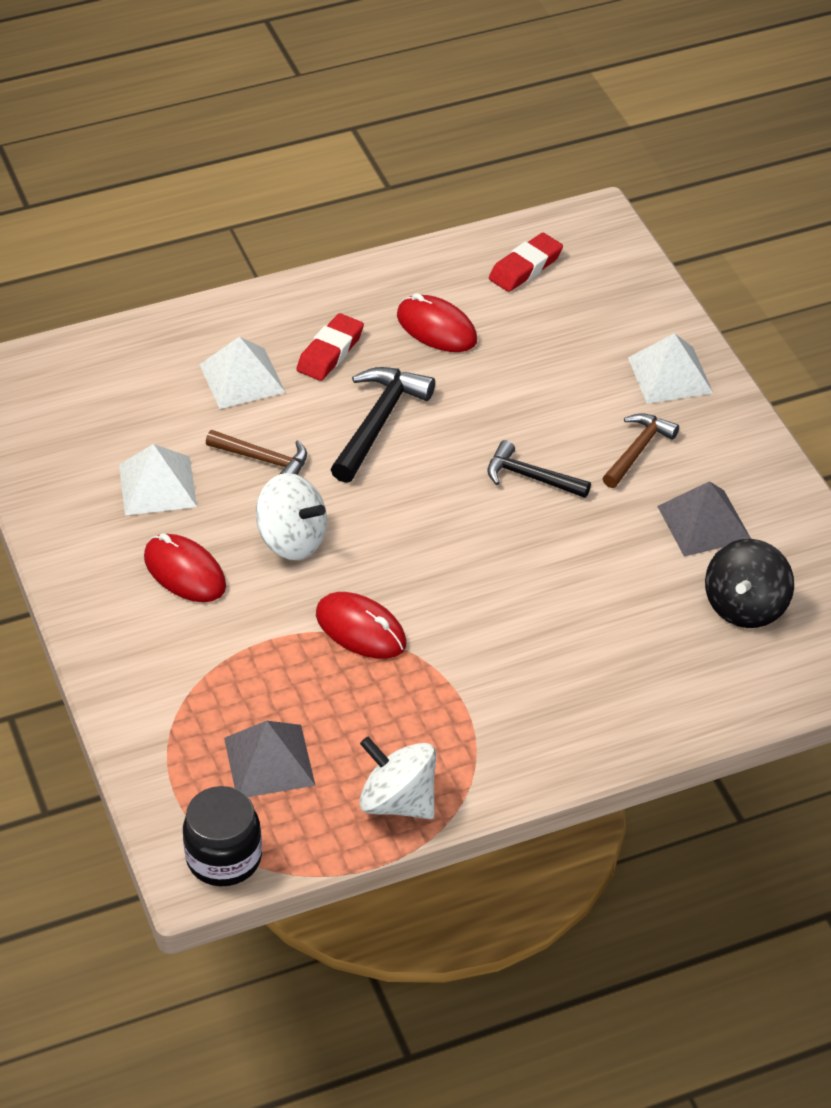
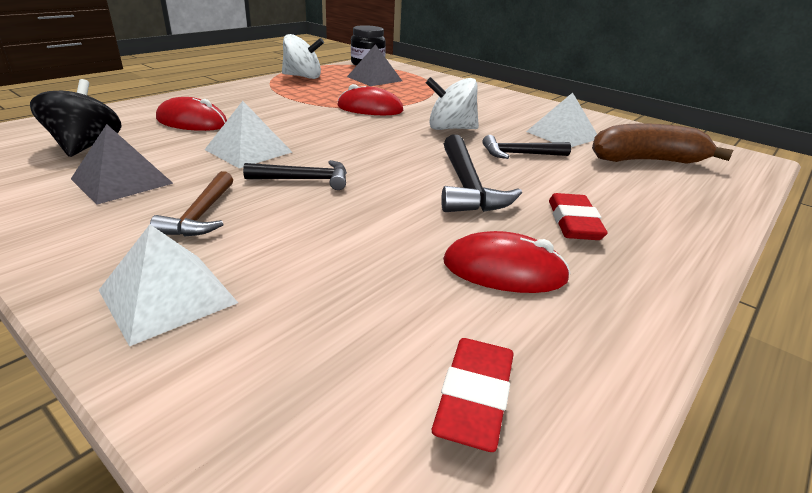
camera: 150 degrees right, 15 degrees down
red mouse [144,533,226,602] -> red mouse moved to [156,97,227,131]
white pyramid [199,336,286,409] -> white pyramid moved to [205,101,292,168]
brown hammer [206,430,307,475] -> black hammer [483,135,571,159]
none -> brown banana [592,123,733,164]

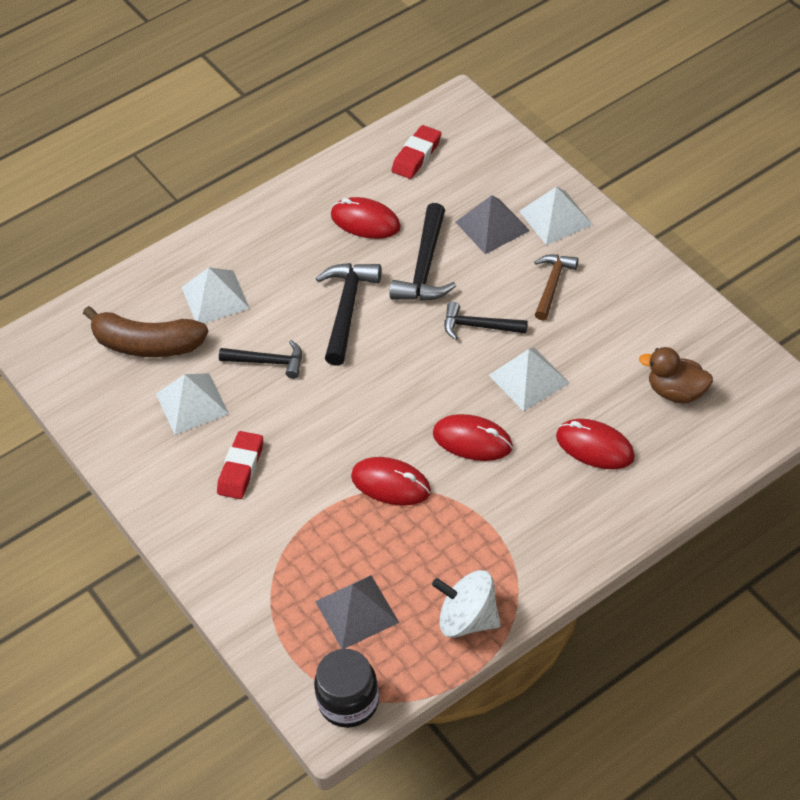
camera: 160 degrees left, 20 degrees up
black spinning top [30,79,122,157] -> brown duck [639,347,713,404]
grey pyramid [71,124,174,205] -> grey pyramid moved to [456,195,530,254]
white spinning top [426,77,479,130] -> none
red eraser [549,193,608,240] -> red eraser moved to [217,431,263,499]
none -> white pyramid [182,268,250,323]
none -> black hammer [390,203,456,301]
none -> red mouse [433,414,513,461]

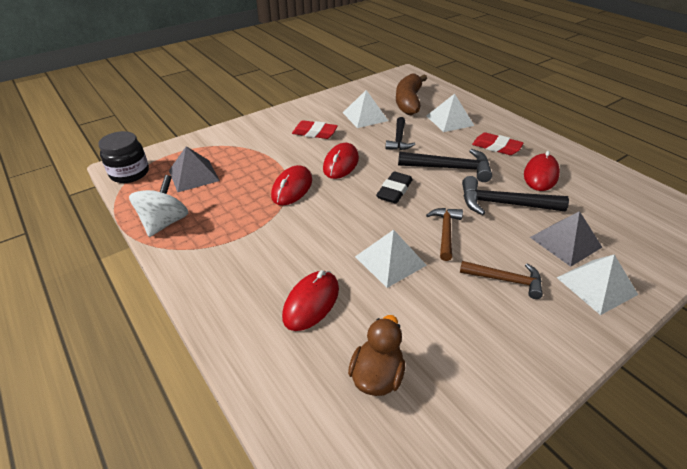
camera: 85 degrees right, 10 degrees down
red eraser [391,125,441,179] -> red eraser moved to [472,133,524,155]
red mouse [433,414,513,461] -> red mouse moved to [323,143,359,179]
black hammer [445,302,528,340] -> brown hammer [426,208,463,261]
none -> black eraser [376,172,413,203]

